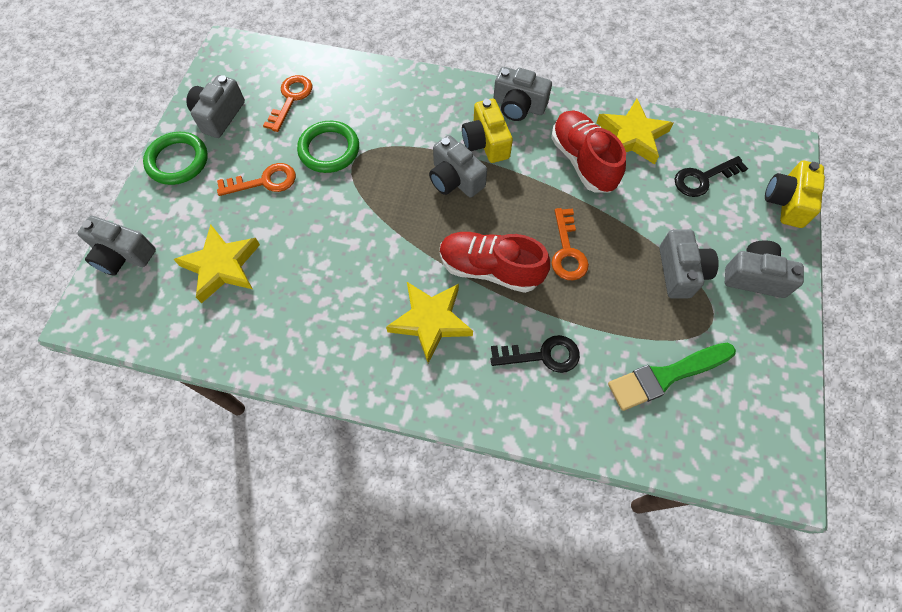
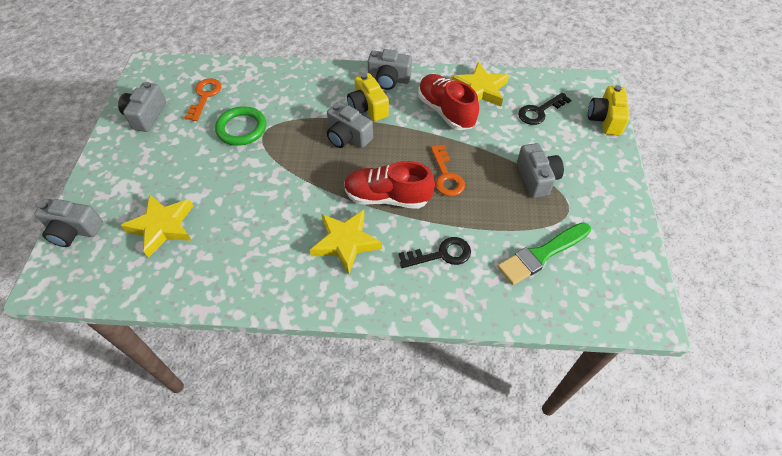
camera: 10 degrees left, 10 degrees down
green ring [143,132,208,185] -> none
orange key [217,163,296,196] -> none
grey camera [725,240,804,298] -> none

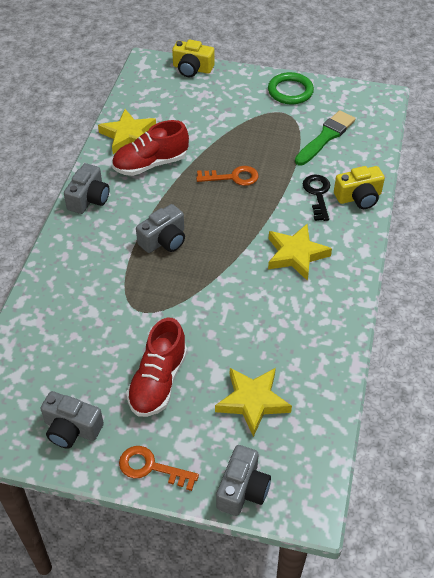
camera: 80 degrees left, 5 degrees down
orange key [184,78,222,121] -> orange key moved to [119,446,199,491]
green ring [215,106,266,146] -> green ring moved to [268,72,314,104]
red shoe [344,161,435,209] -> red shoe moved to [126,318,187,417]
yellow camera [347,73,389,121] -> yellow camera moved to [334,166,385,209]
green brush [497,222,591,285] -> green brush turned 120 degrees counterclockwise [295,110,356,165]
grey camera [517,143,564,198] -> none
black key [518,92,571,125] -> none

